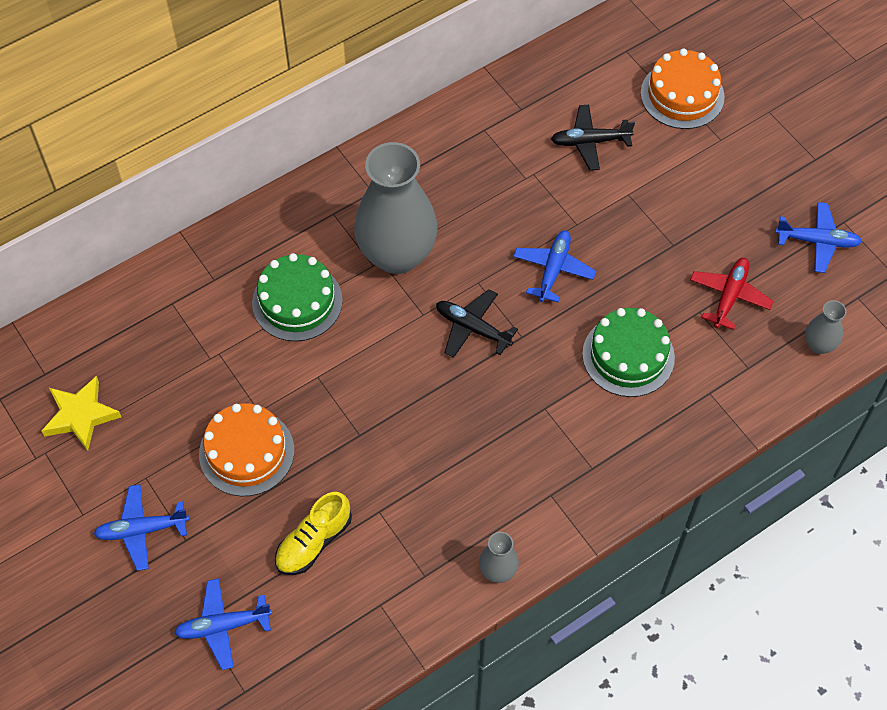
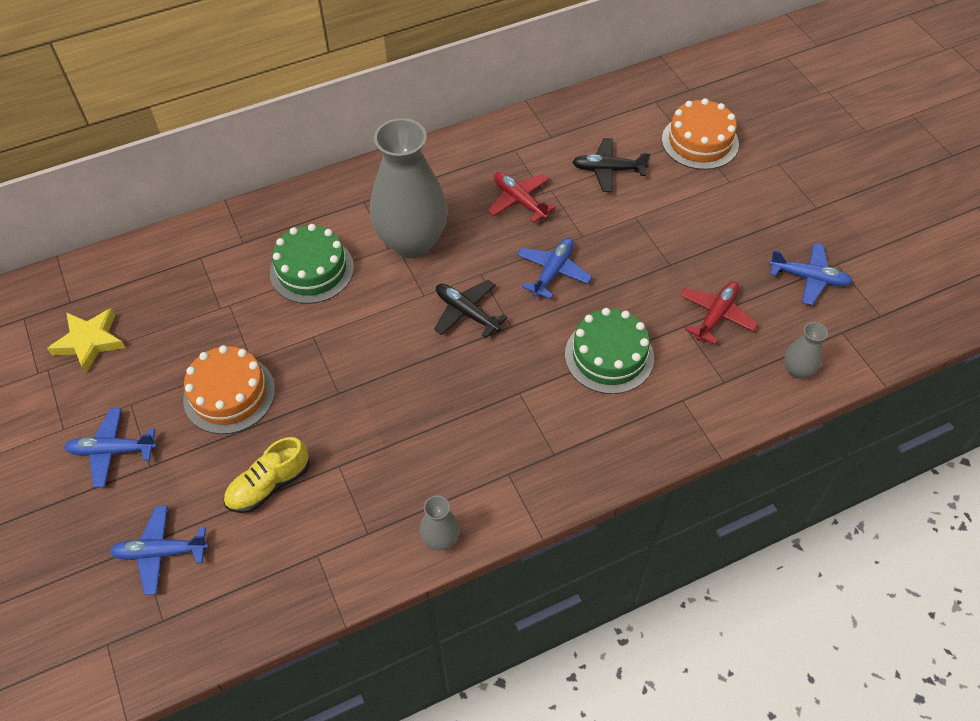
camera: 10 degrees right, 5 degrees down
none -> red plane [488,172,556,223]

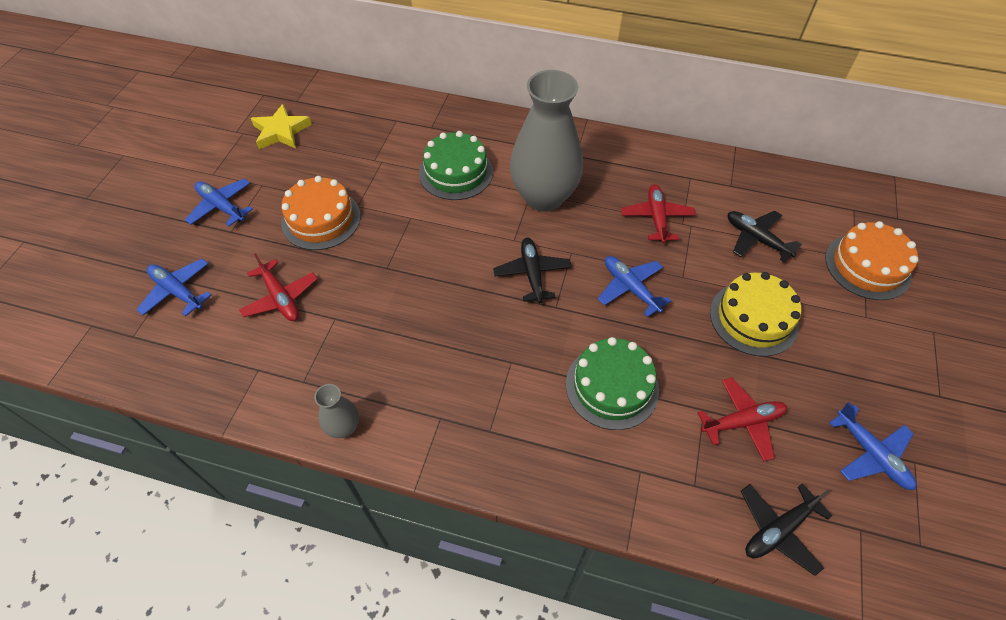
camera: 40 degrees right, 0 degrees up
yellow shoe [224,437,310,513] -> red plane [239,253,318,321]
blue plane [517,238,592,299] -> blue plane turned 105 degrees counterclockwise [598,256,672,317]
grey vase [784,322,828,379] -> black plane [741,483,832,576]
none -> yellow cake [710,272,801,357]

